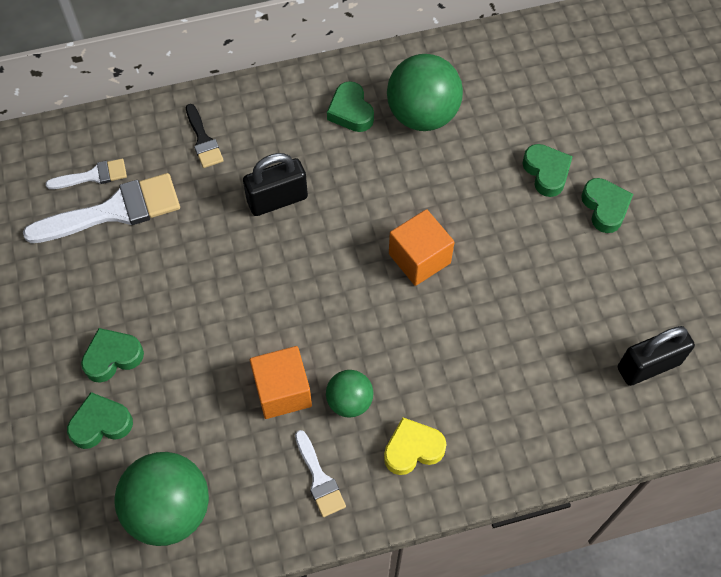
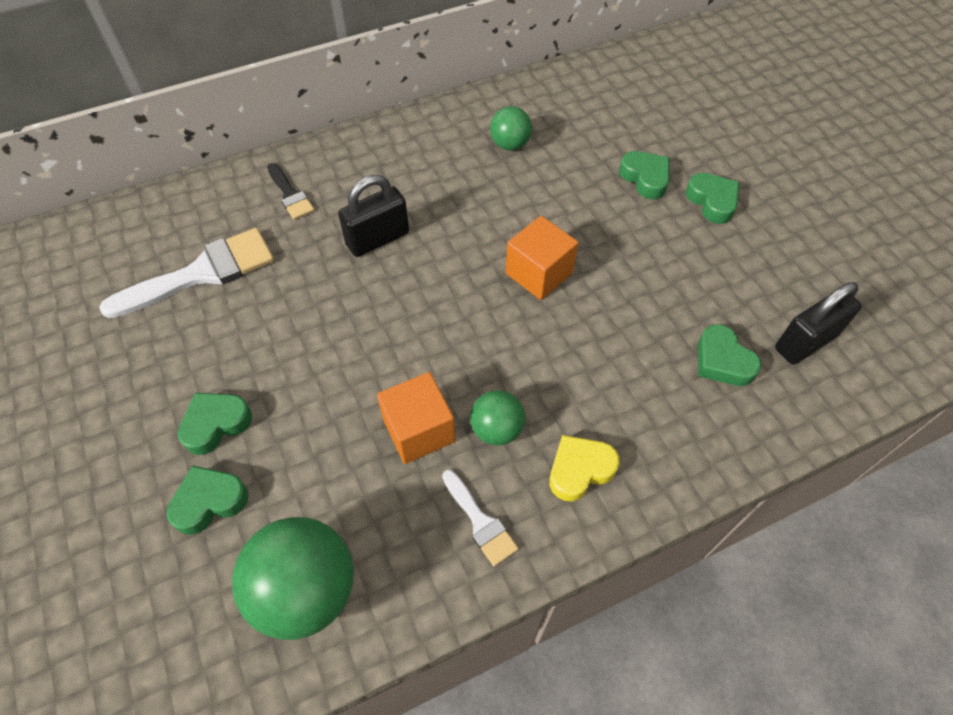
camera: 10 degrees left, 5 degrees down
white brush [46,159,127,189] -> none
green heart [327,81,374,132] -> green heart moved to [698,324,761,386]
green ball [387,54,463,131] -> green ball [490,106,532,150], size x0.55

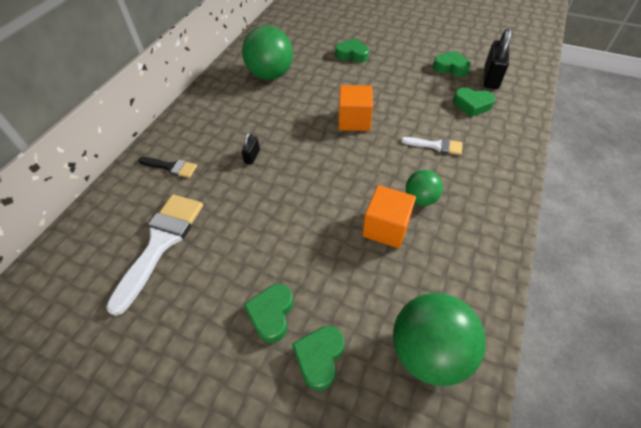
camera: 40 degrees left, 5 degrees down
black padlock [338,175,409,257] -> black padlock [241,132,260,164], size x0.51
white brush [442,470,519,566] -> white brush moved to [401,137,462,155]
green ball [490,106,532,150] -> green ball [242,25,293,80], size x1.81
yellow heart [549,435,620,502] -> none
green heart [686,173,739,224] -> green heart moved to [433,51,471,77]

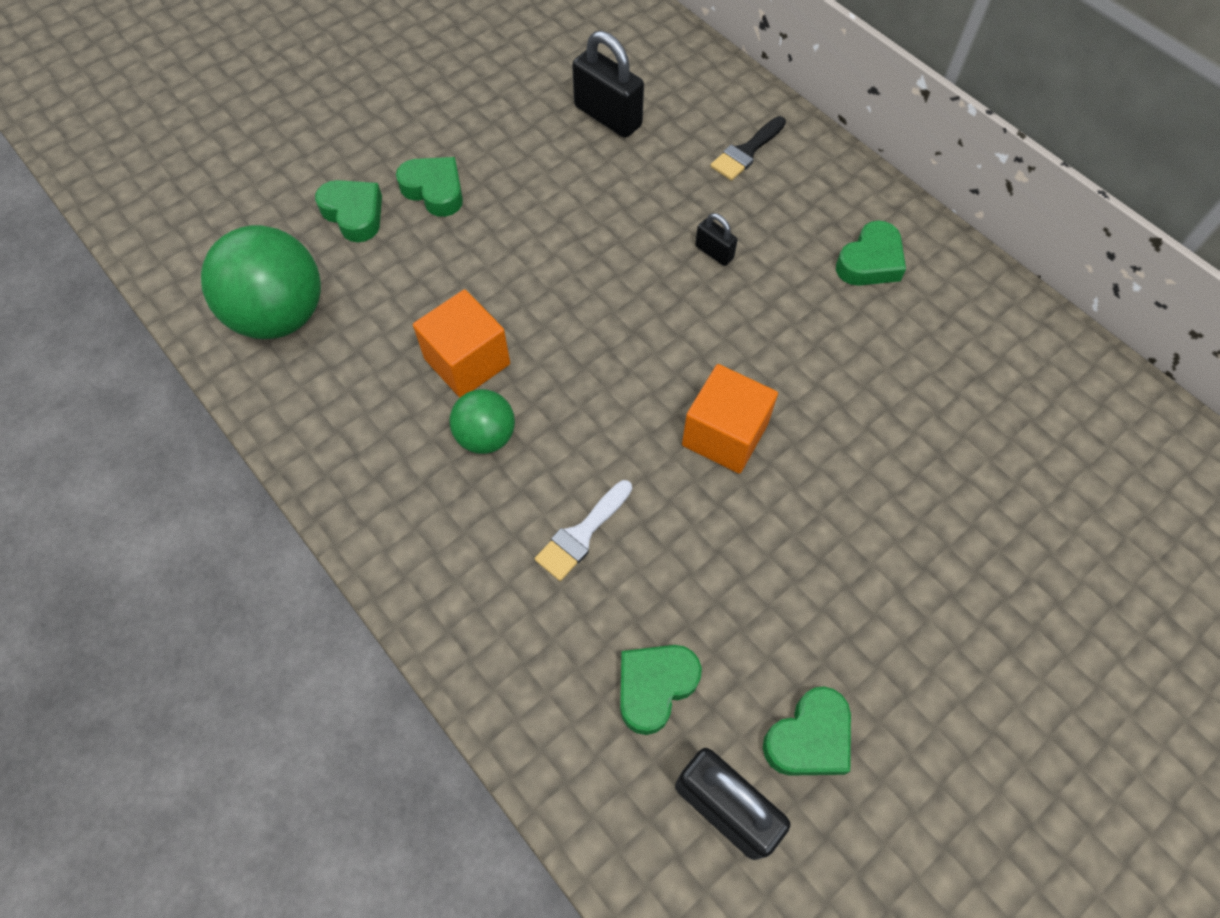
camera: 115 degrees right, 10 degrees up
white brush [106,194,203,316] -> black padlock [572,31,644,138]
green ball [242,25,293,80] -> none
green heart [335,38,369,63] -> green heart moved to [836,220,906,286]

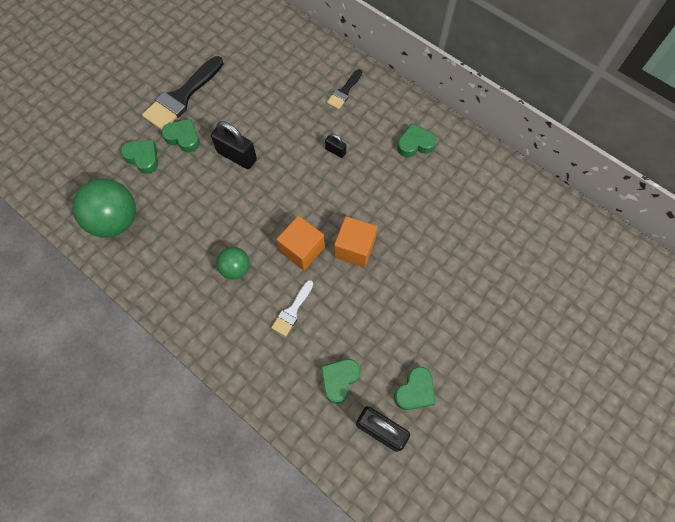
camera: 10 degrees left, 5 degrees up
orange cube [413,290,510,398] -> orange cube moved to [276,216,325,270]
black padlock [572,31,644,138] -> black padlock moved to [211,121,257,169]
green heart [836,220,906,286] -> green heart turned 135 degrees counterclockwise [397,124,437,157]
none -> black brush [142,56,223,130]

